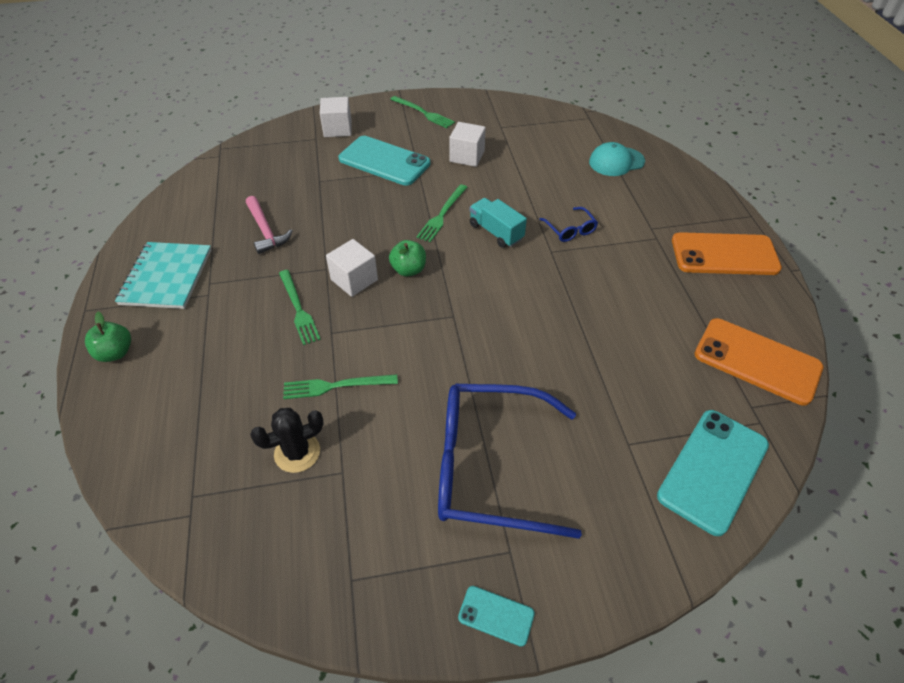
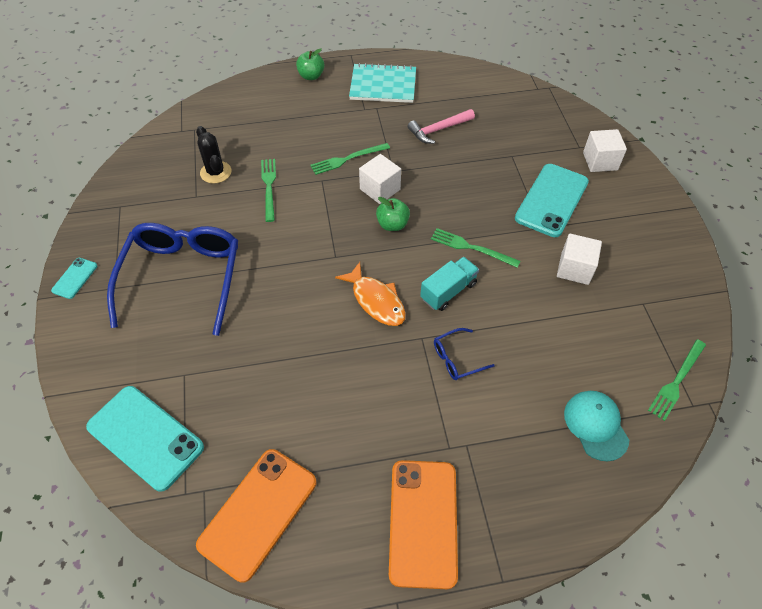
camera: 90 degrees right, 5 degrees up
green fork [390,96,455,128] -> green fork moved to [648,339,706,421]
none -> orange fish [335,262,406,326]

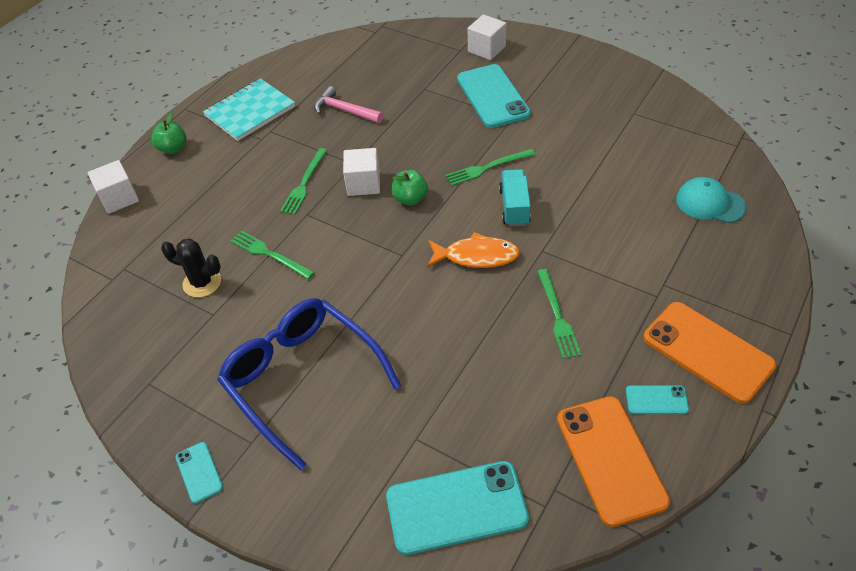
camera: 45 degrees left, 5 degrees down
pink hammer [408,109,475,144] -> pink hammer turned 105 degrees clockwise [314,86,383,123]
blue glasses [434,328,495,380] -> none
white cube [557,234,602,285] -> white cube moved to [88,160,139,214]
green fork [648,339,706,421] -> green fork moved to [537,269,581,359]
none -> turquoise phone [626,385,689,414]

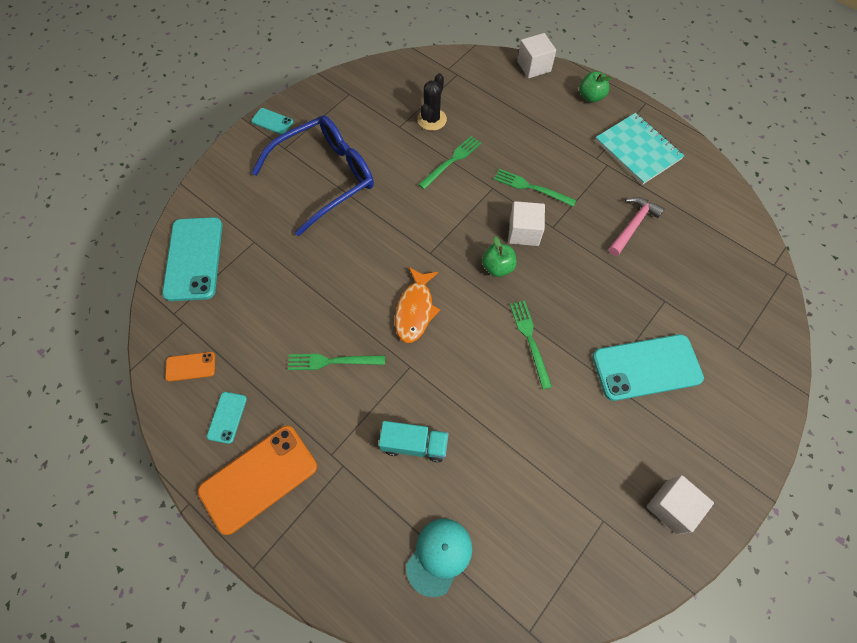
camera: 95 degrees right, 15 degrees up
turquoise phone [176,442,223,503] -> turquoise phone turned 45 degrees clockwise [251,108,293,135]
white cube [468,14,506,60] -> white cube moved to [647,475,714,534]
turquoise truck [499,169,531,226] -> turquoise truck moved to [379,421,449,462]
orange phone [557,396,670,527] -> orange phone [165,352,215,382], size x0.48

